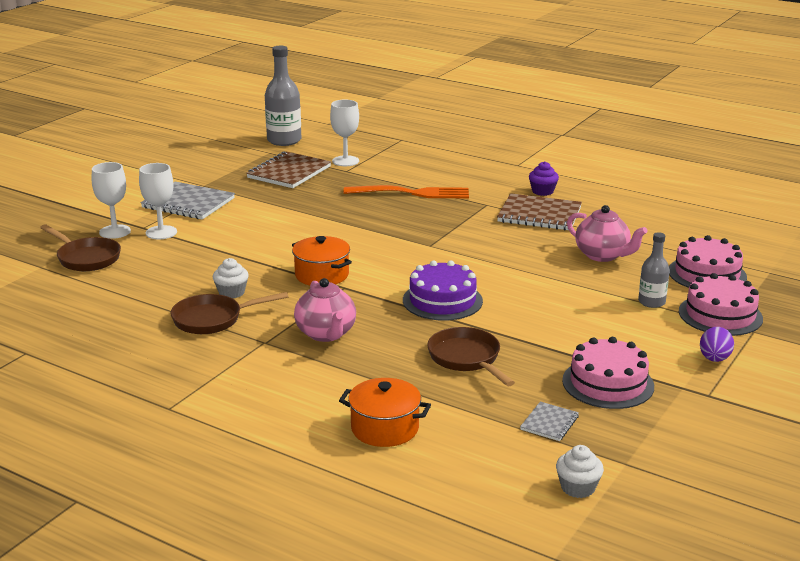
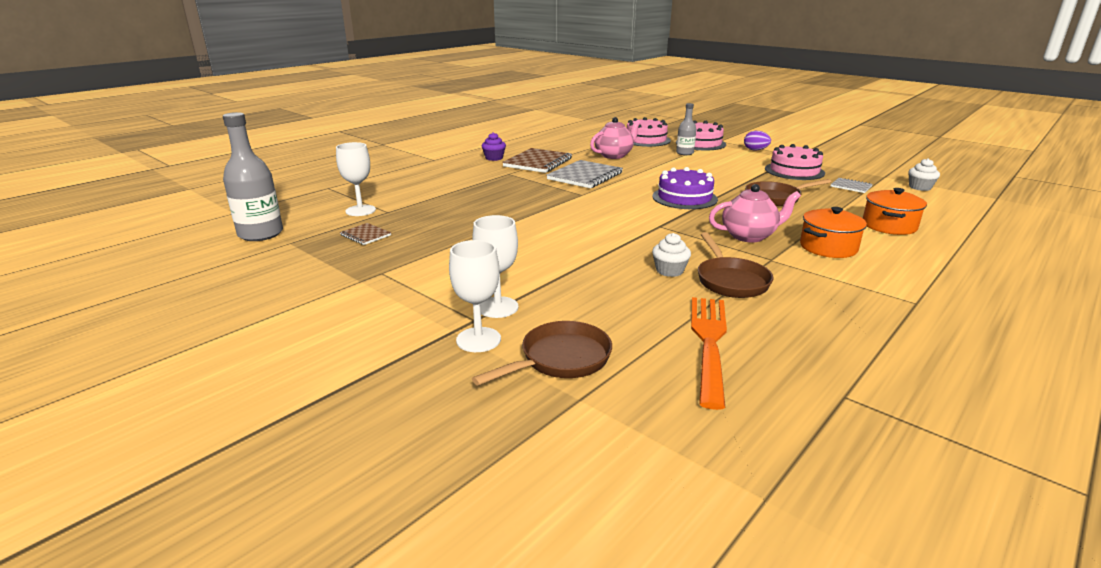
camera: 80 degrees left, 0 degrees up
grey notebook [141,182,235,219] -> grey notebook moved to [546,160,623,188]
brown notebook [246,151,331,188] -> brown notebook [340,223,391,245], size x0.50
orange pot [292,236,352,285] -> orange pot moved to [800,207,867,258]
orange fork [344,185,469,199] -> orange fork moved to [691,297,727,410]

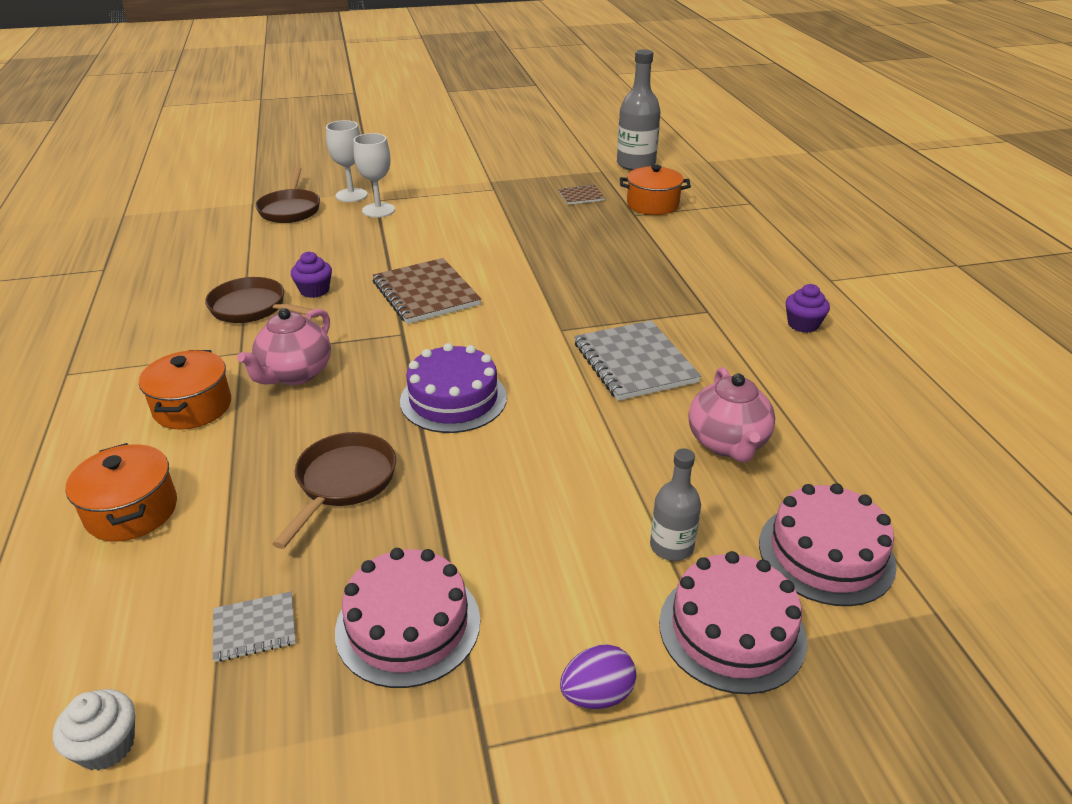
camera: 125 degrees right, 10 degrees up
white goblet [336,142,376,216] -> orange pot [620,165,691,215]
brown notebook [502,148,572,173] -> brown notebook moved to [372,258,481,324]
white cupcake [652,233,691,277] -> purple cupcake [291,252,332,298]
orange fork [691,297,727,410] -> none

